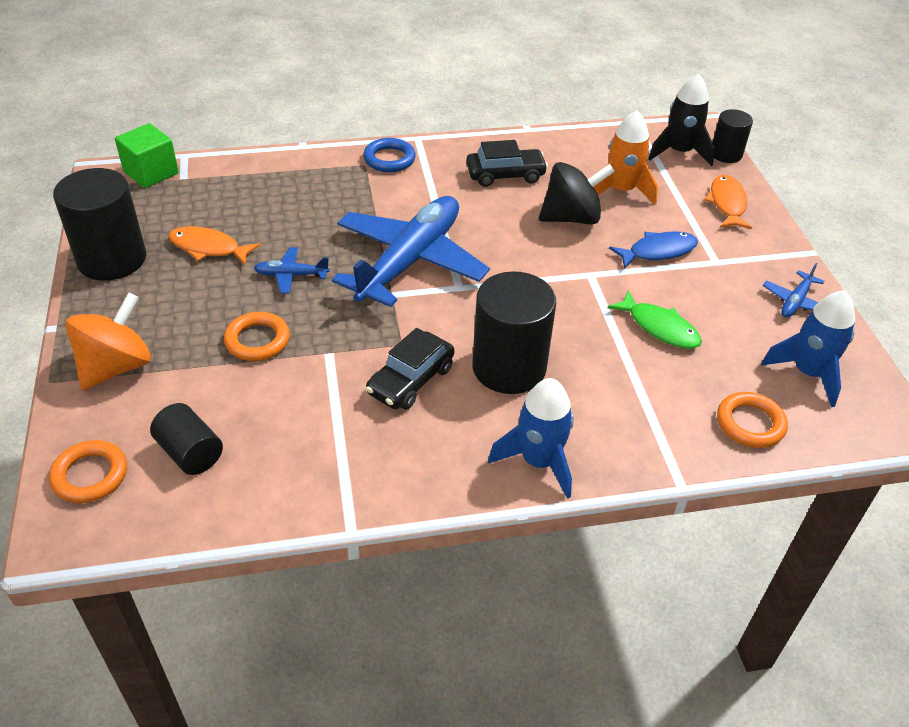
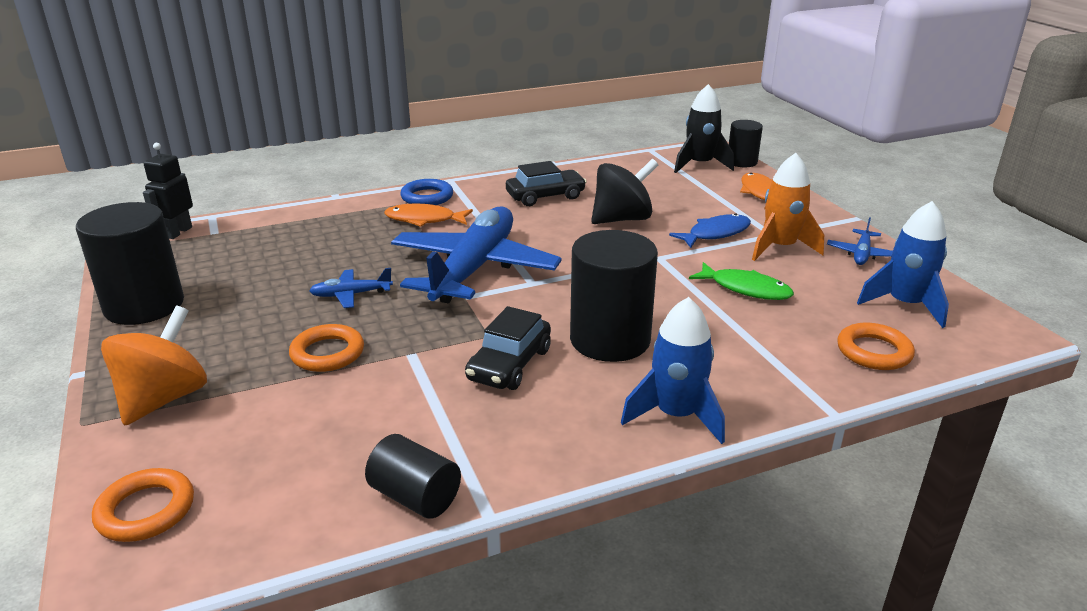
camera: 10 degrees left, 15 degrees down
green cube [115,123,179,188] -> black robot [143,143,193,239]
black cylinder [150,403,223,475] -> black cylinder moved to [365,434,461,519]
orange fish [168,226,260,265] -> orange fish moved to [384,204,473,227]
orange rocket [594,111,658,205] -> orange rocket moved to [752,153,824,261]

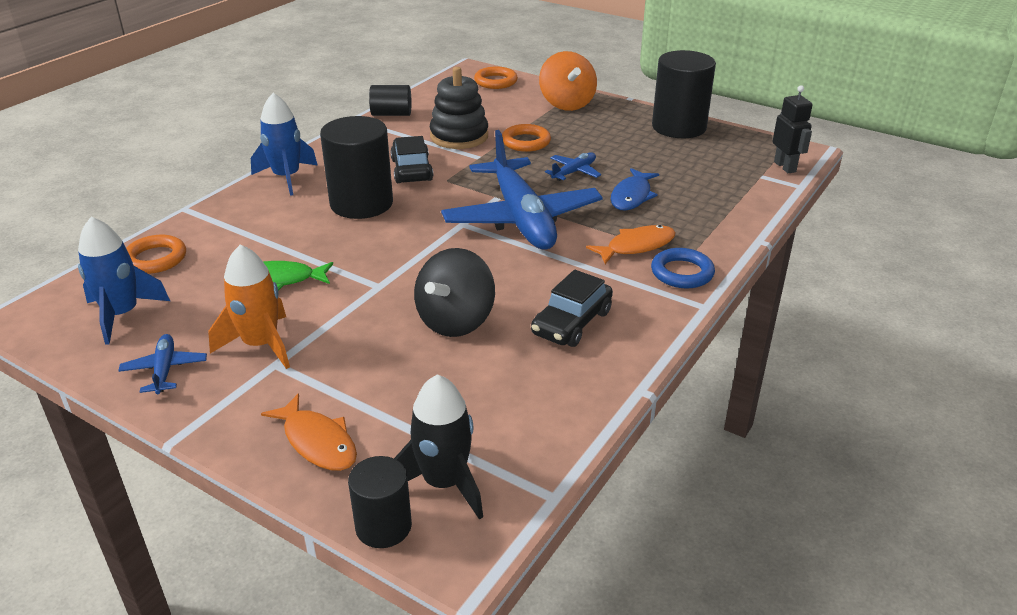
camera: 145 degrees right, 5 degrees up
blue fish [669,214,751,248] -> blue fish moved to [611,168,659,210]
none -> black stacking toy [430,67,488,149]

